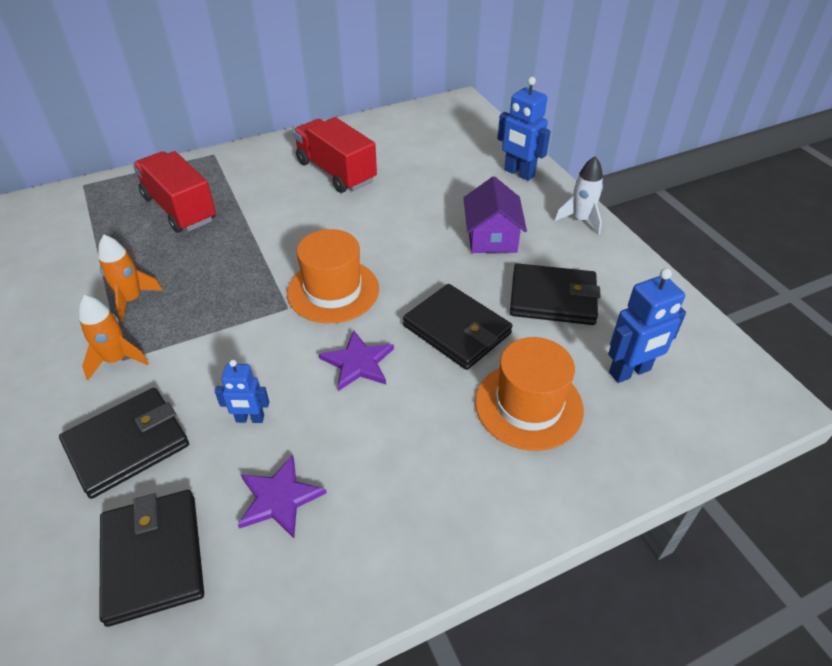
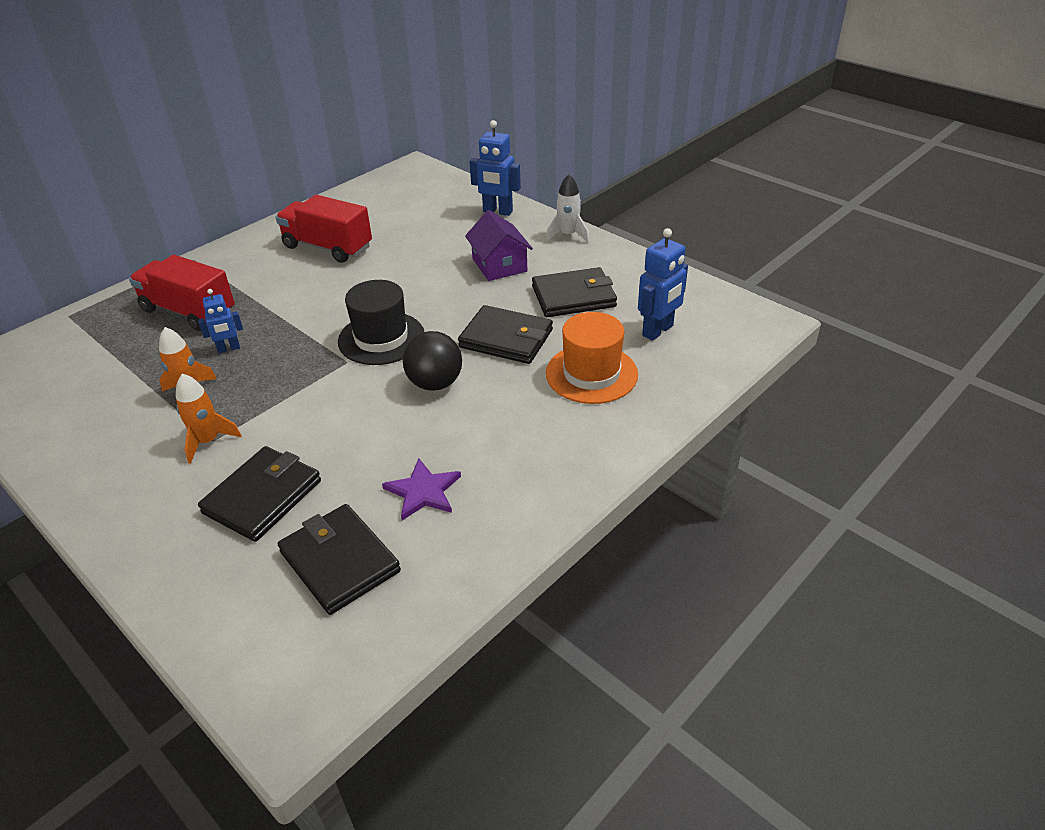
camera: 20 degrees left, 5 degrees down
blue robot [215,360,269,423] -> blue robot moved to [198,289,243,353]
orange hat [287,229,379,323] -> black hat [338,280,424,365]
purple star [319,330,394,391] -> black ball [403,331,462,391]

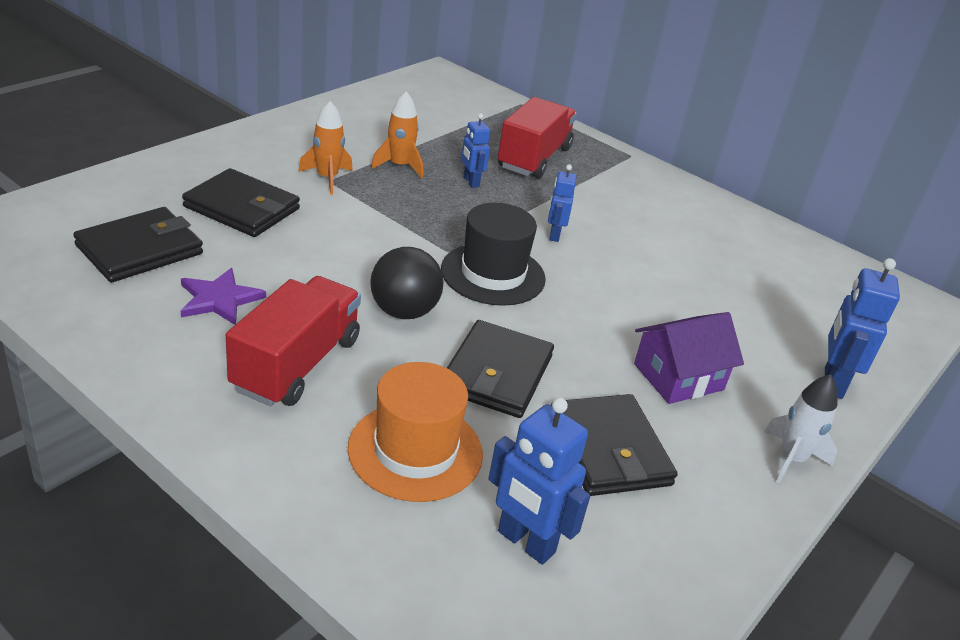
camera: 80 degrees right, 5 degrees down
red truck [276,195,372,263] -> red truck moved to [226,276,361,406]
none -> blue robot [548,164,576,242]

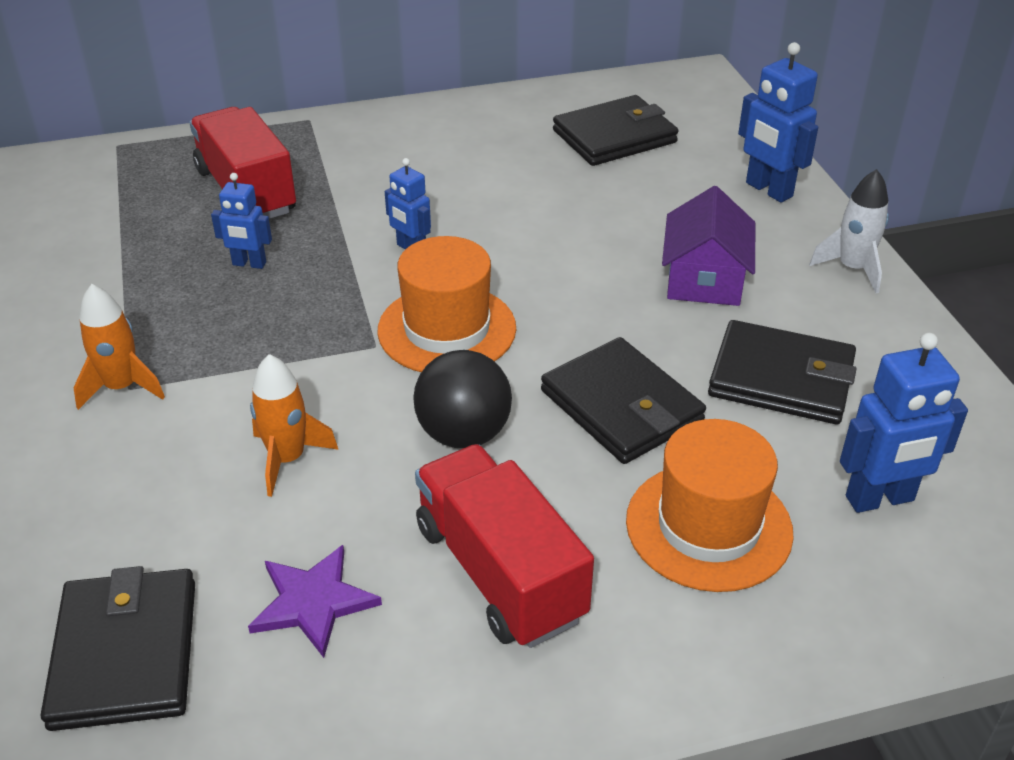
camera: 50 degrees left, 5 degrees up
black wallet [182,168,300,237] -> black wallet moved to [553,95,678,166]
orange rocket [371,91,423,178] -> orange rocket moved to [250,354,339,497]
black hat [441,203,546,306] -> orange hat [377,236,516,372]

